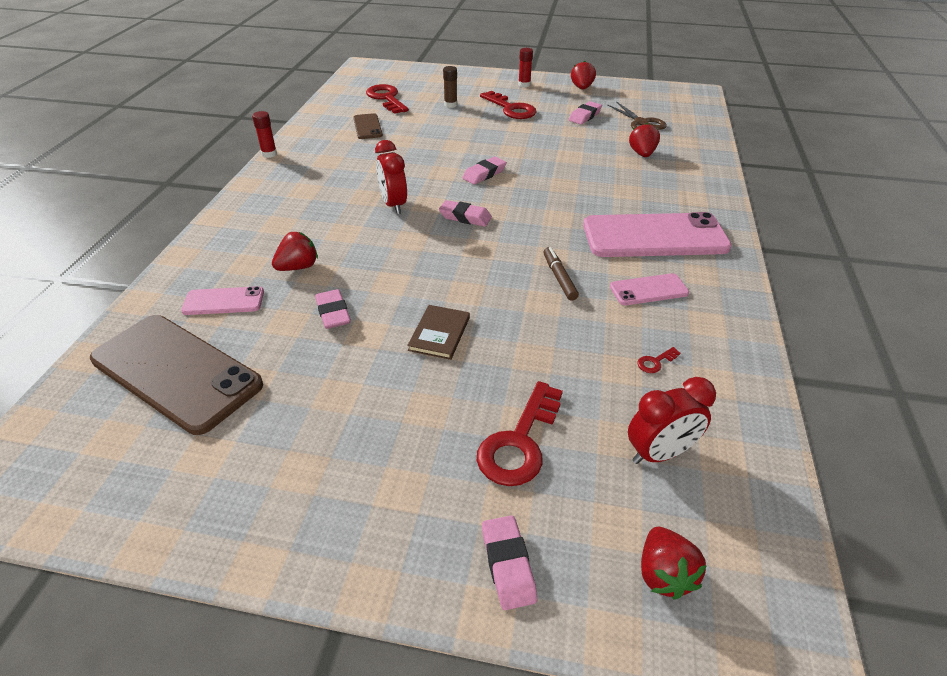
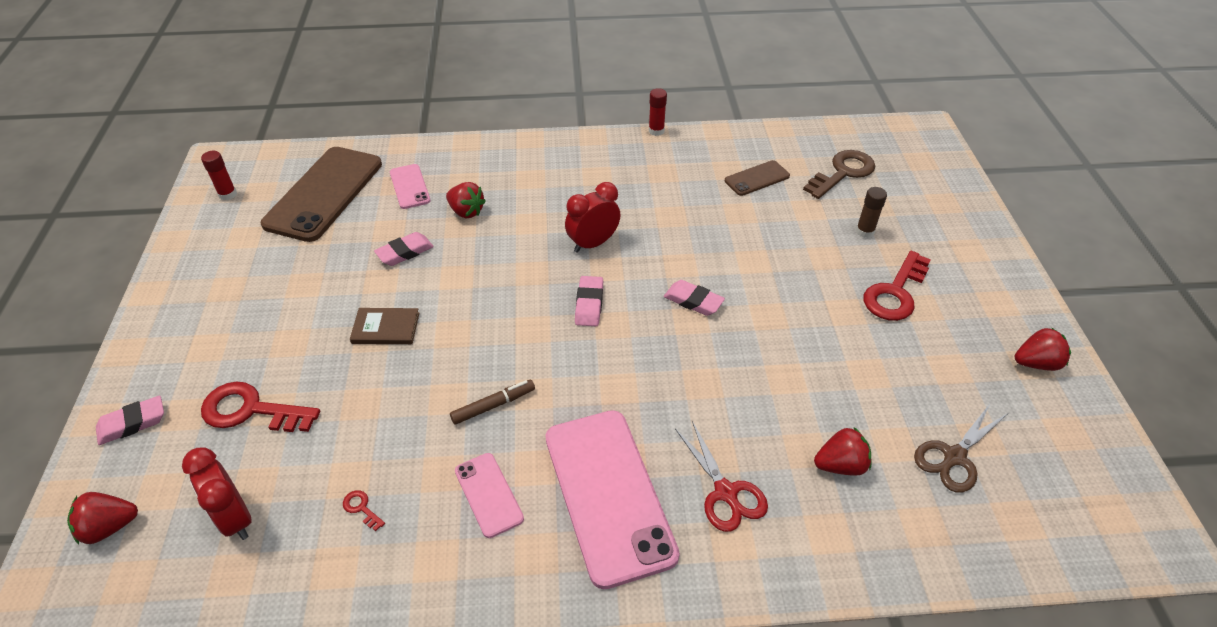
camera: 75 degrees right, 5 degrees up
red key [366,84,409,114] -> brown key [803,150,875,199]
red glue stick [518,48,533,87] -> red glue stick moved to [201,151,237,200]
pink eraser [569,101,602,125] -> none
none -> red scissors [675,421,768,532]

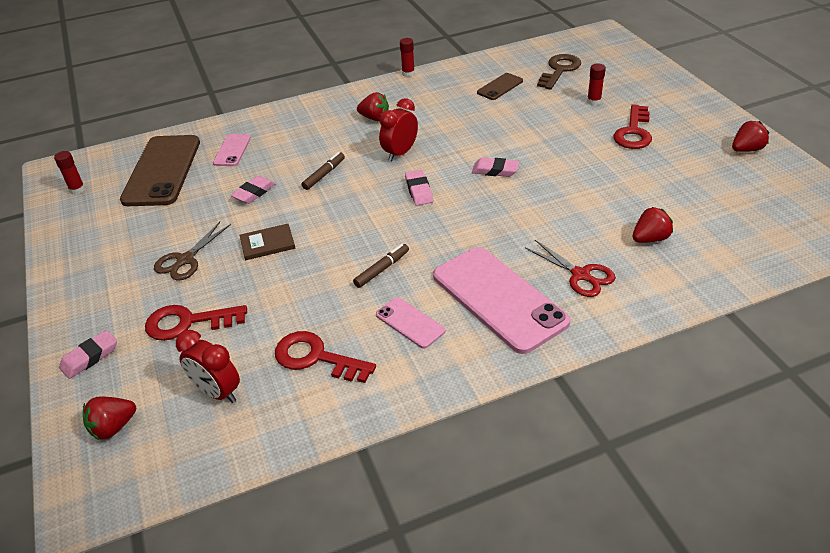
camera: 15 degrees left, 5 degrees down
red key [343,490,385,531] -> red key [275,331,376,383], size x2.42
pink phone [390,164,431,209] -> pink phone turned 45 degrees clockwise [213,134,251,166]
red strawberry [446,182,486,218] -> red strawberry moved to [357,92,389,121]
brown glue stick [856,187,887,238] -> red glue stick [587,63,606,105]
brown scissors [914,404,1007,493] -> brown scissors moved to [154,222,231,280]
none -> brown marker [302,152,345,190]

